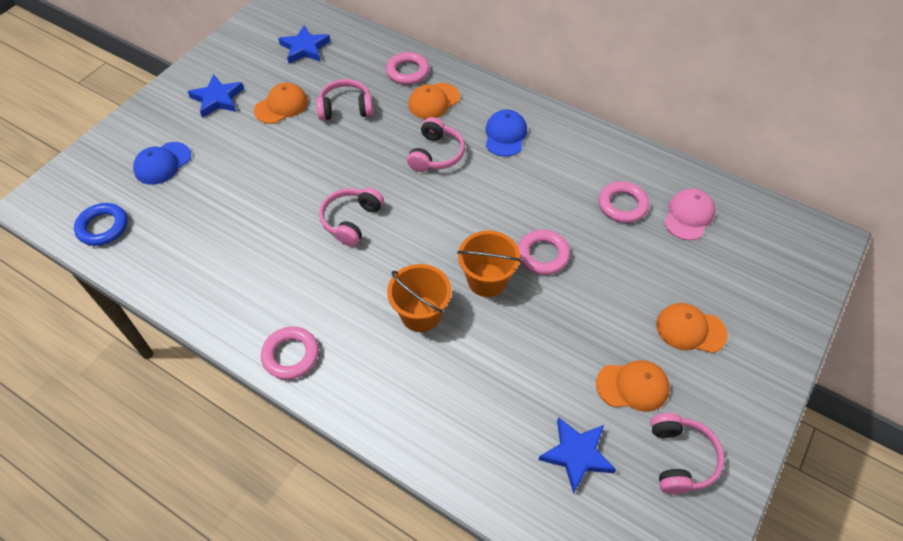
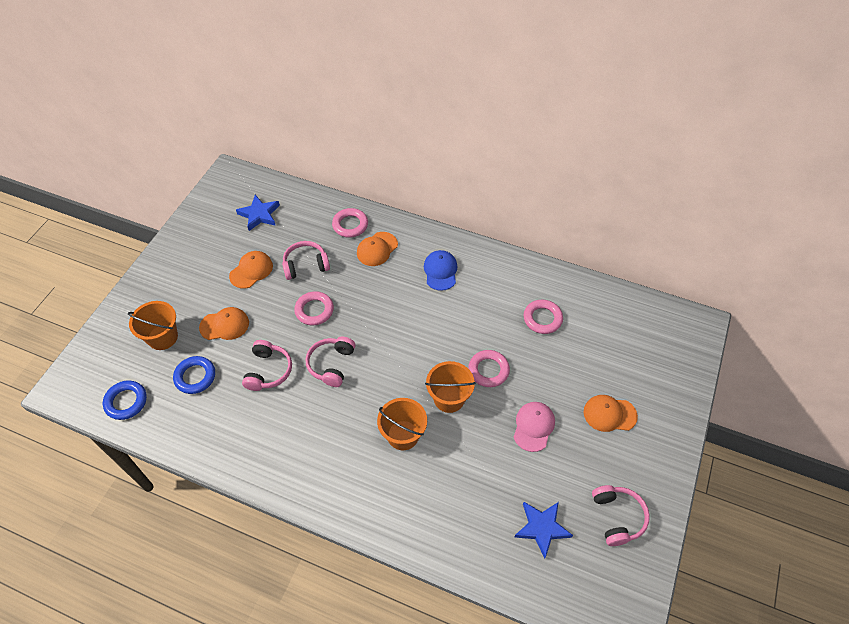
camera: 10 degrees left, 0 degrees up
blue cap [133,142,191,185] -> orange bucket [128,301,178,350]
blue star [187,74,244,118] -> none
pink ring [261,326,319,380] -> pink ring moved to [294,291,334,325]
pink headphones [407,117,465,172] -> pink headphones moved to [242,340,292,391]
orange cap [596,360,670,412] -> orange cap moved to [199,307,249,340]
pink cap [664,189,715,240] -> pink cap moved to [514,402,555,452]
none -> blue ring [173,356,215,394]

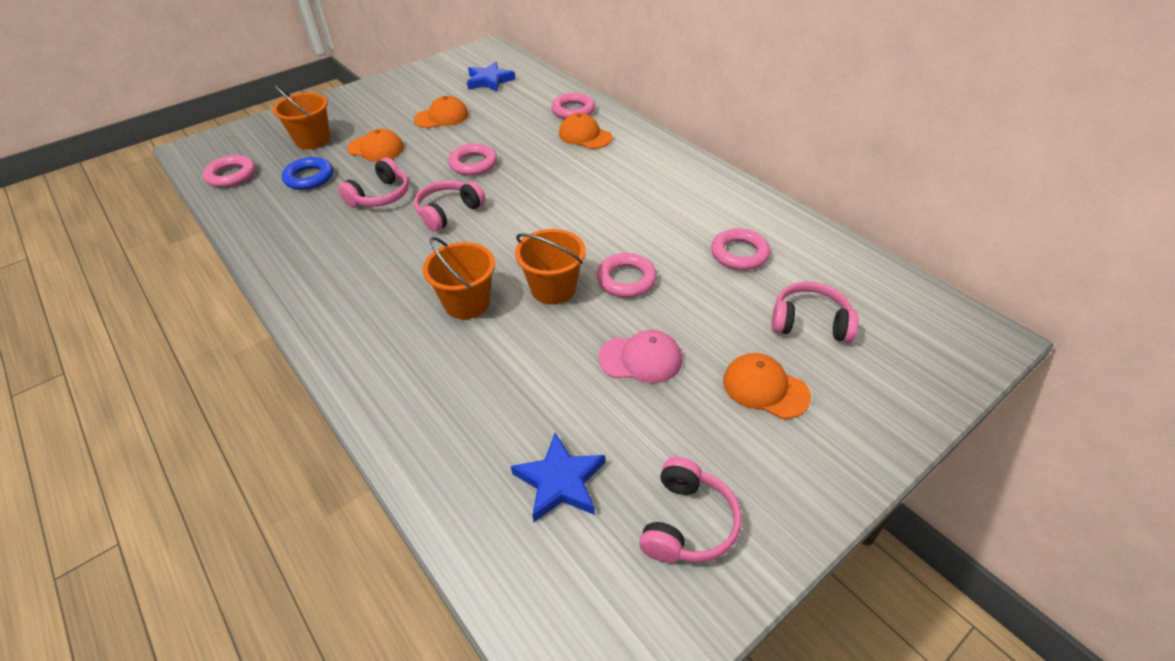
camera: 30 degrees right, 10 degrees down
blue ring [103,380,147,420] -> pink ring [203,155,255,188]
pink headphones [282,241,330,280] -> pink headphones moved to [772,282,859,343]
orange cap [357,232,398,266] -> orange cap turned 60 degrees clockwise [559,113,612,149]
blue cap [424,250,458,291] -> none
pink cap [514,402,555,452] -> pink cap turned 45 degrees clockwise [598,330,682,383]

